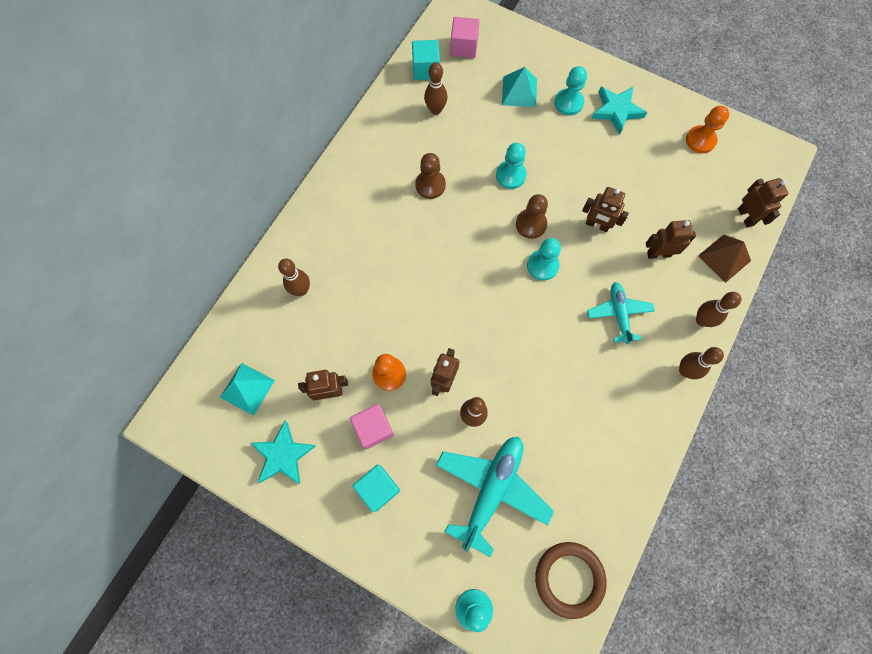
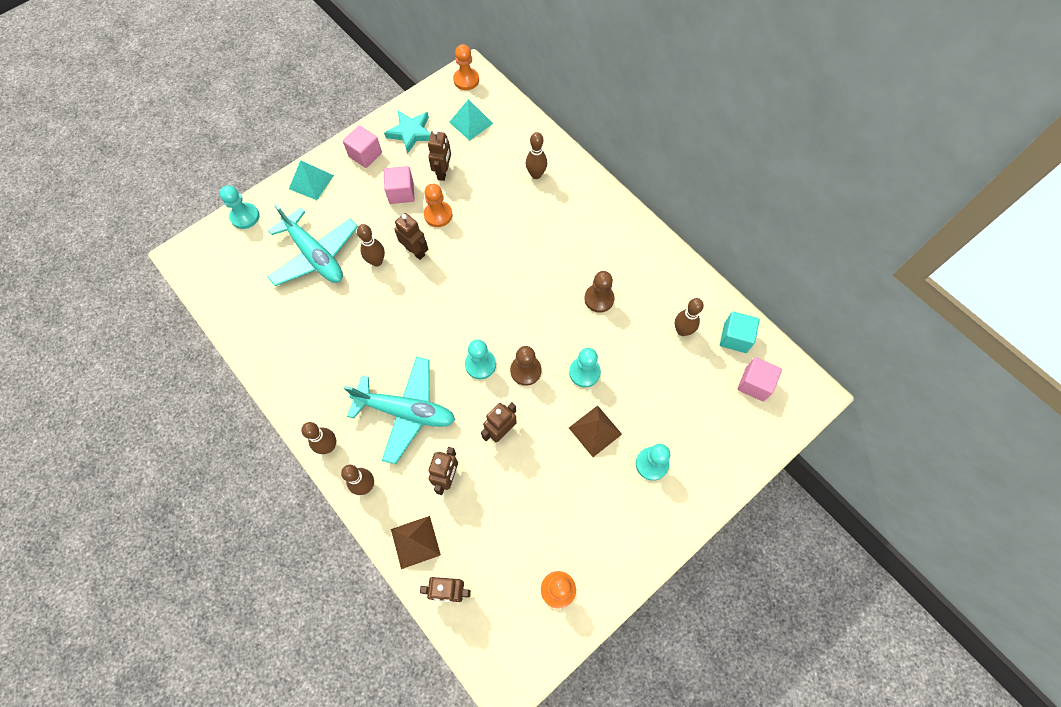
camera: 110 degrees right, 5 degrees down
turquoise cube [353,464,400,512] -> none
turquoise pyramid [502,67,537,107] -> turquoise pyramid moved to [289,160,334,200]
brown ring [535,542,607,619] -> none
turquoise plane [587,282,655,345] -> turquoise plane [344,357,455,464], size x1.68
turquoise star [591,87,647,135] -> none
none -> pink cube [343,125,382,168]
none -> orange pawn [453,44,479,90]
none -> brown pyramid [569,405,622,457]

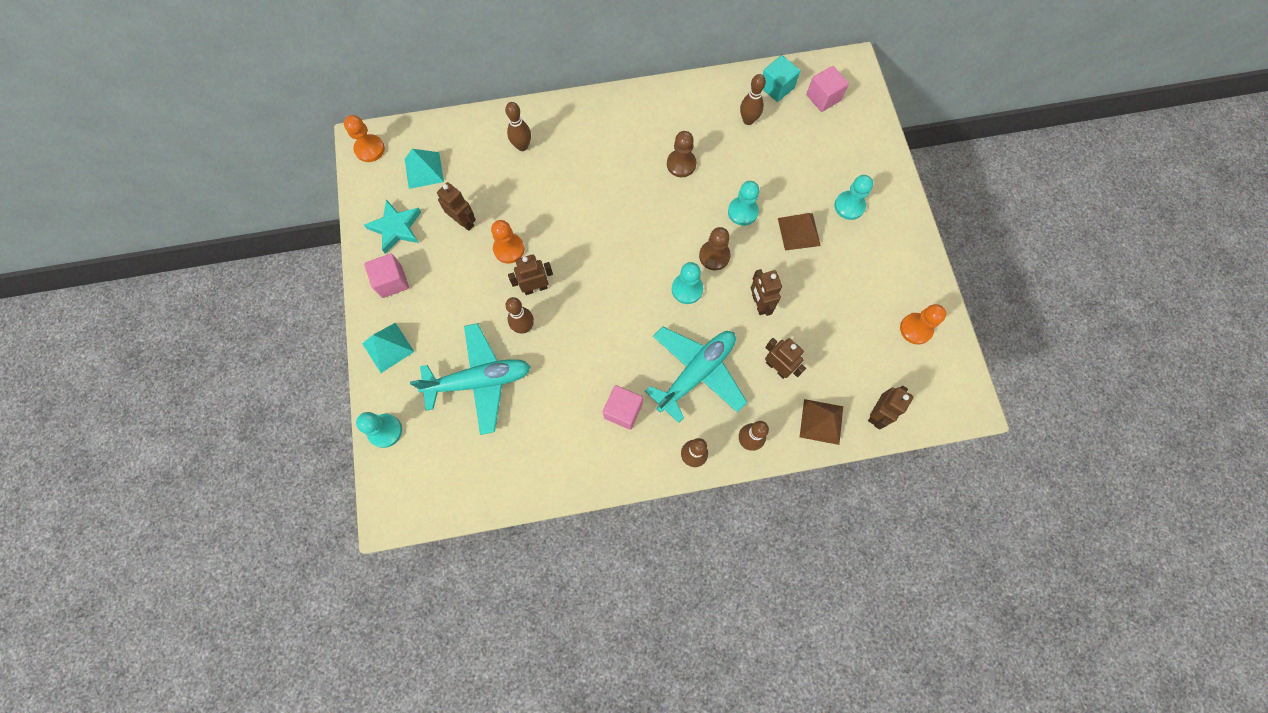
camera: 60 degrees left, 5 degrees up
pink cube [384,166,415,204] -> pink cube moved to [603,385,643,430]

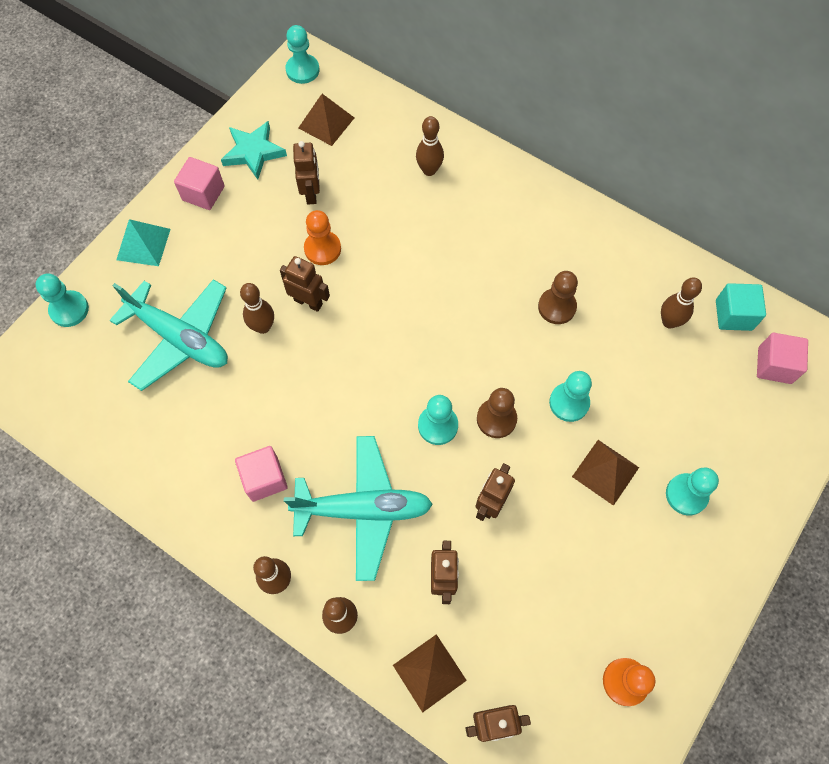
camera: 45 degrees right, 5 degrees down
orange pawn [344,115,385,162] -> turquoise pawn [285,25,319,84]
turquoise pyramid [405,149,444,189] -> brown pyramid [298,94,354,146]

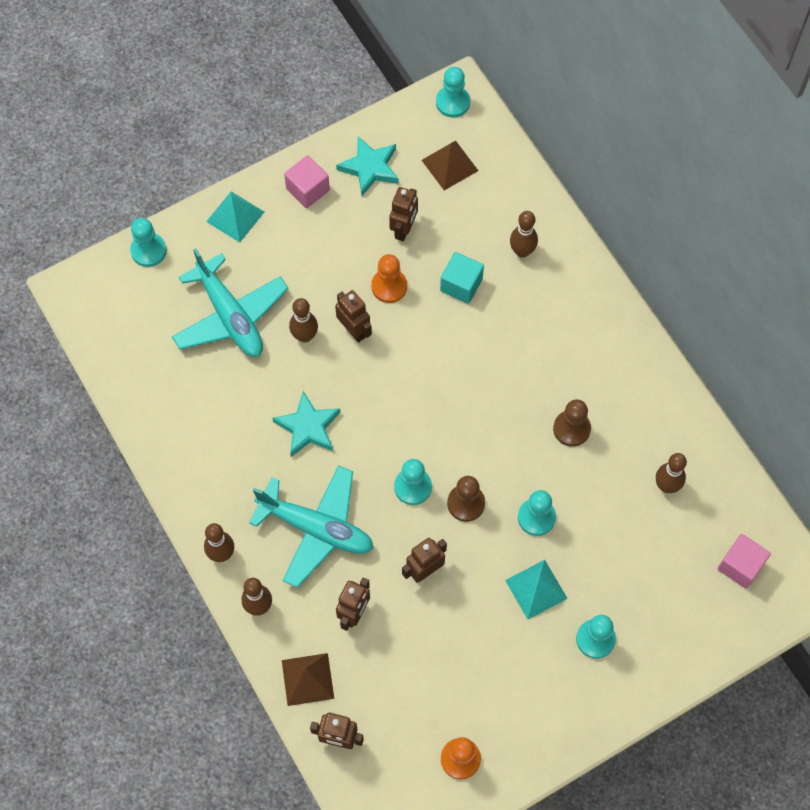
camera: 25 degrees right, 0 degrees up
pink cube [235,446,288,502] -> none
brown pyramid [572,440,639,506] -> turquoise pyramid [505,560,568,619]
turquoise cube [716,283,766,331] -> turquoise cube moved to [440,252,484,304]
none -> turquoise star [272,391,341,457]

